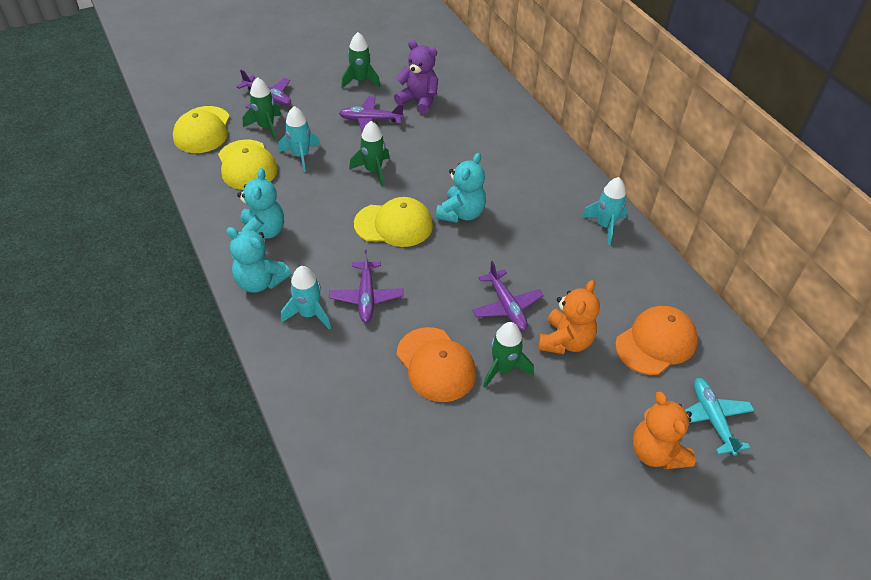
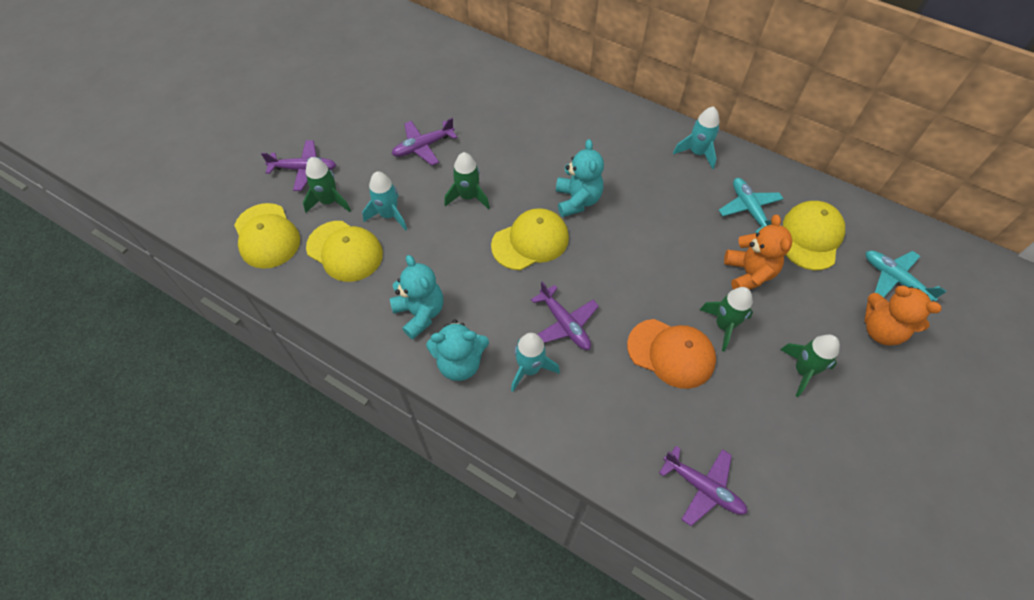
camera: 30 degrees left, 10 degrees up
green rocket [341,32,380,89] -> green rocket moved to [780,335,840,397]
purple teddy bear [394,40,438,114] -> none
purple plane [472,261,544,331] -> purple plane moved to [659,446,748,526]
orange cap [615,306,698,375] -> yellow cap [783,201,845,270]
none -> turquoise plane [719,178,783,233]

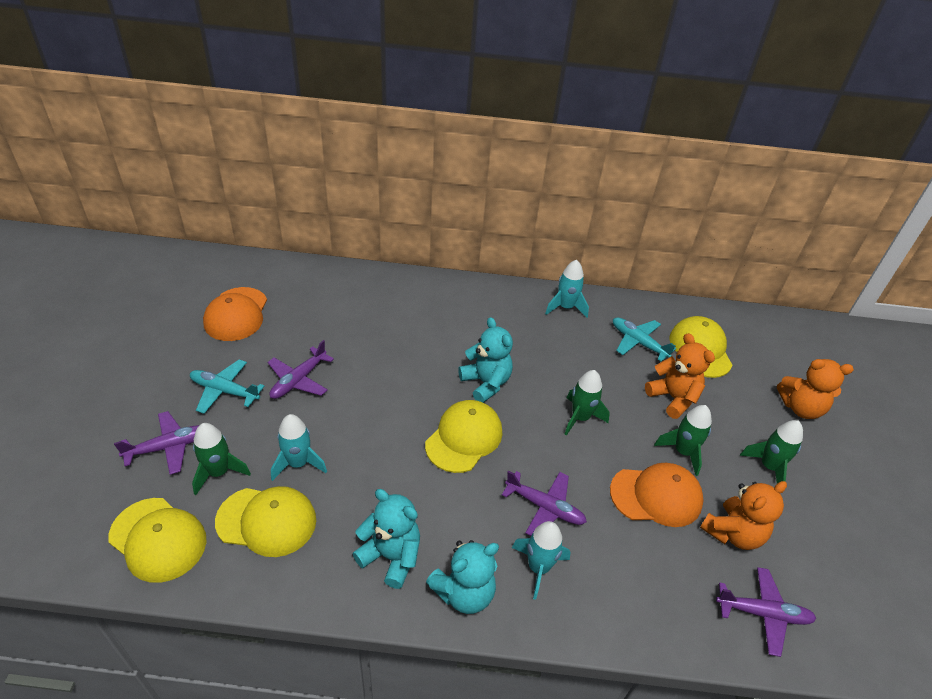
camera: 30 degrees left, 15 degrees down
green rocket [444,152,490,209] -> green rocket moved to [565,370,610,436]
turquoise plane [866,250,947,301] -> turquoise plane moved to [190,359,265,414]
none -> orange cap [203,287,267,341]
none -> orange teddy bear [700,481,787,550]

